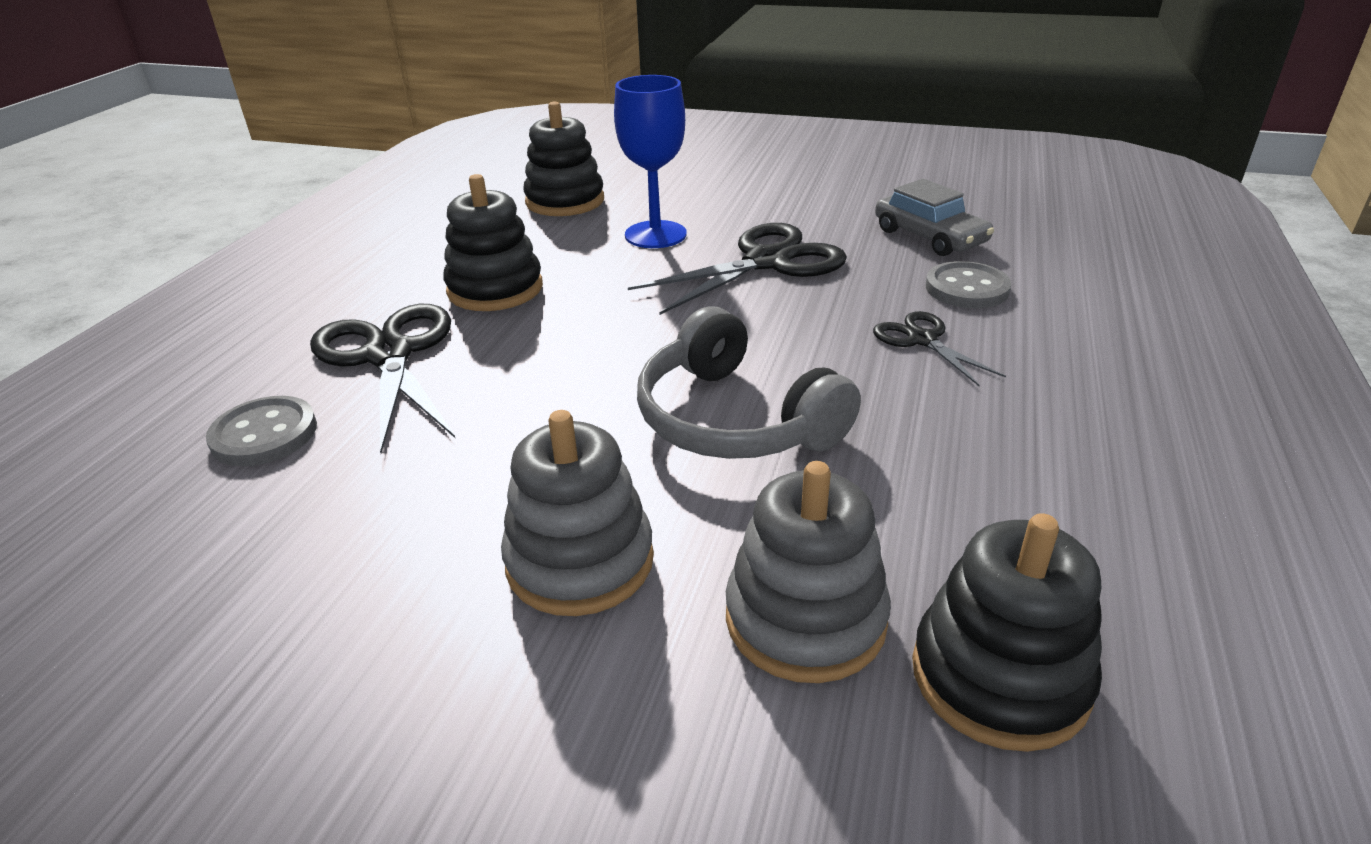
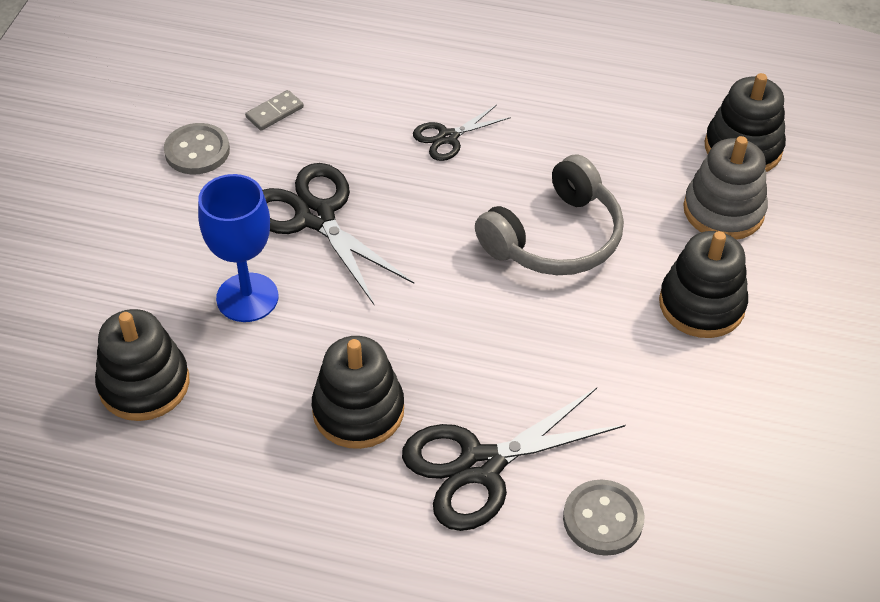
camera: 95 degrees left, 15 degrees up
grey stacking toy [501,410,654,616] -> black stacking toy [659,231,748,338]
grey car [875,179,994,256] -> grey domino [245,90,304,131]
grey button [926,261,1011,308] -> grey button moved to [164,123,230,174]

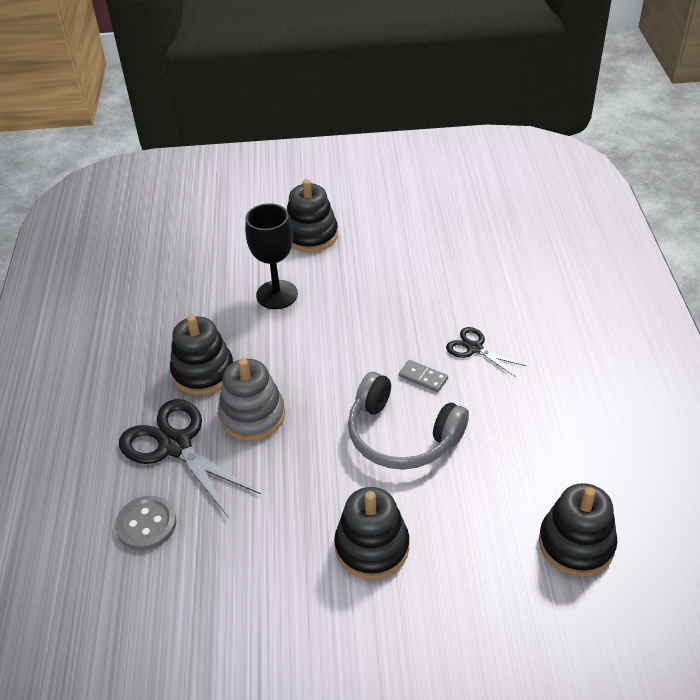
camera: 75 degrees right, 5 degrees down
black stacking toy [95,309,190,421] -> black stacking toy moved to [287,179,338,252]
grey button [164,123,230,174] -> none
blue goblet [198,174,278,322] -> black goblet [245,203,298,309]
grey domino [245,90,304,131] -> grey domino moved to [399,360,448,392]
black scissors [262,163,414,306] -> none
grey stacking toy [683,136,768,240] -> grey stacking toy moved to [218,358,285,441]

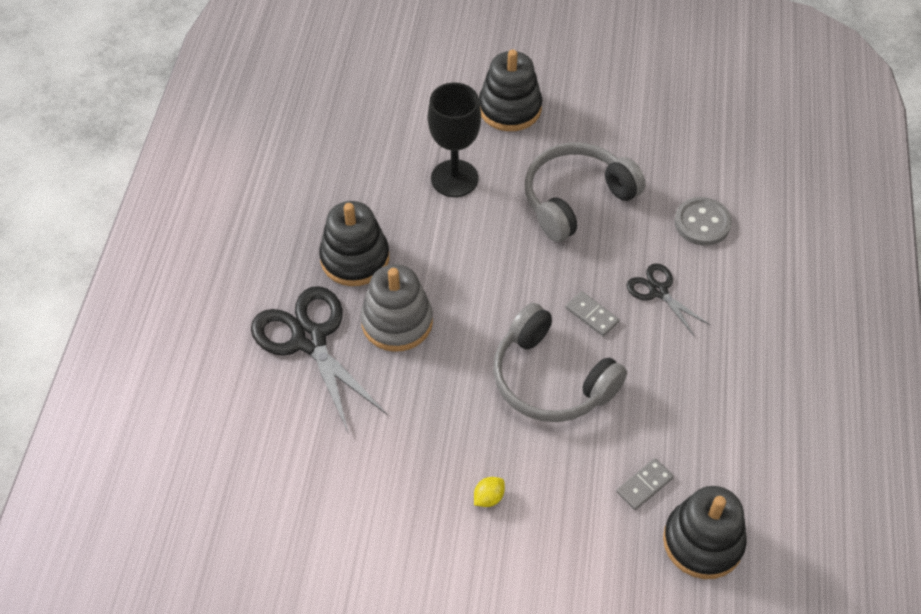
camera: 10 degrees right, 10 degrees up
grey button [115,496,176,551] -> grey button moved to [674,197,732,246]
black stacking toy [334,487,409,579] -> yellow lemon [474,477,505,507]
none -> grey headphones [525,142,646,242]
none -> grey domino [616,458,674,510]

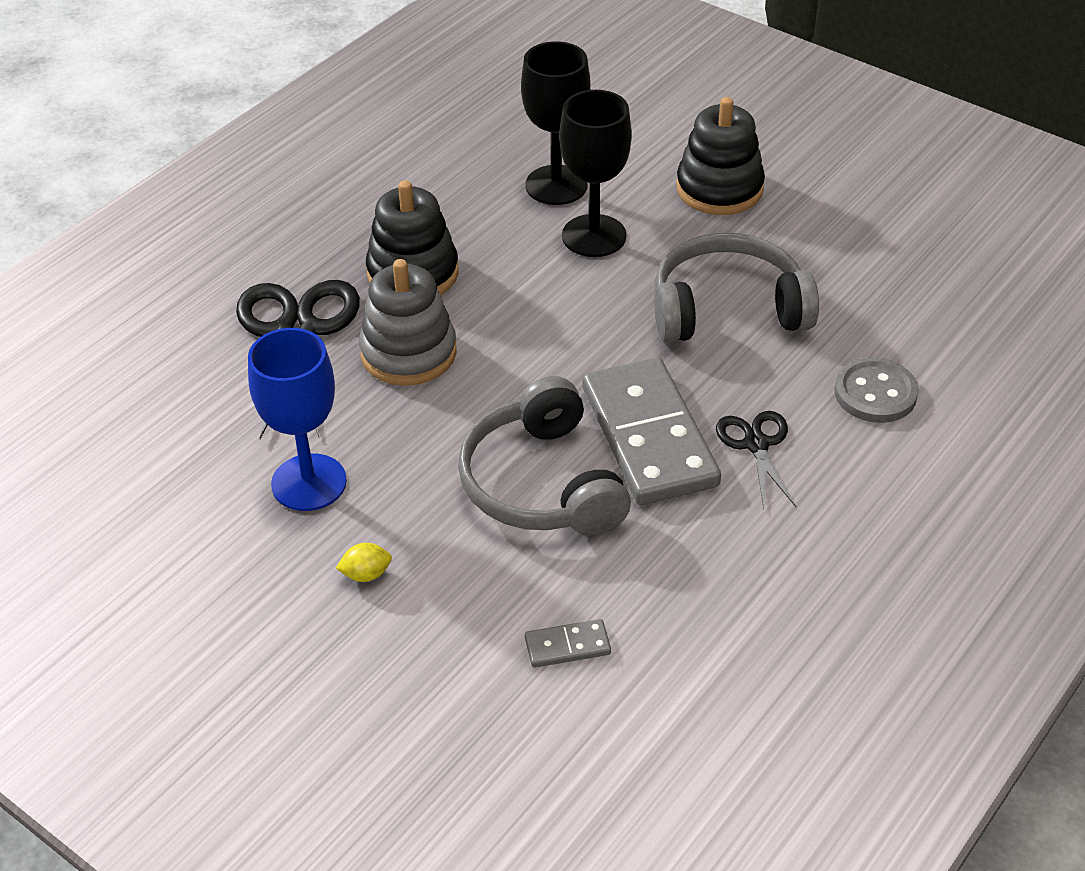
camera: 30 degrees right, 10 degrees down
grey domino [566,291,619,336] -> grey domino [583,357,721,505], size x2.43
black stacking toy [663,486,747,579] -> none
none -> blue goblet [248,328,347,511]
none -> black goblet [521,41,591,205]

